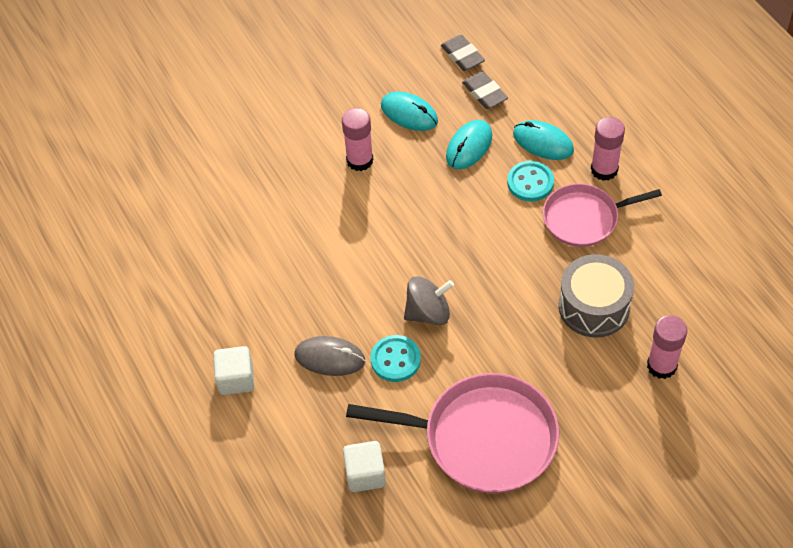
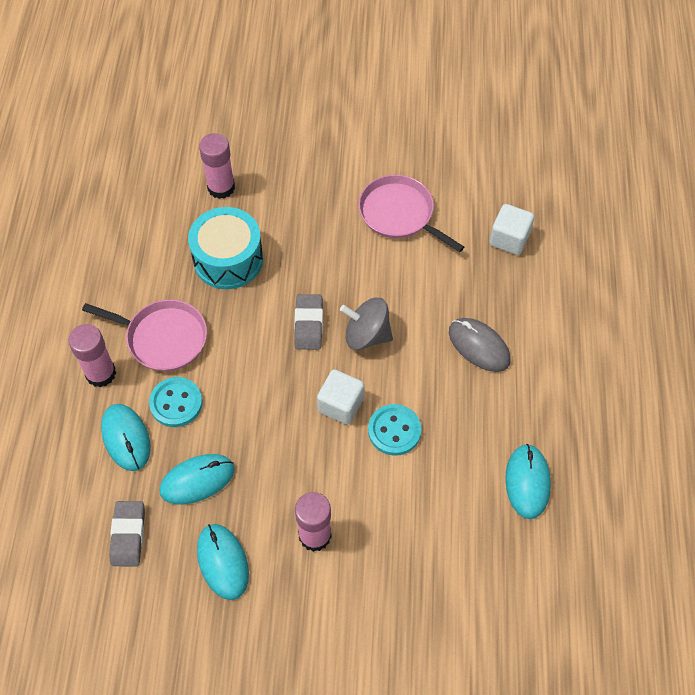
camera: 150 degrees left, 5 degrees up
white cube [213,346,254,395] -> white cube moved to [317,369,364,425]
pink pan [346,373,559,493] -> pink pan [358,175,464,252], size x0.63
turquoise button [371,335,421,382] -> turquoise button moved to [368,404,421,456]
grey eraser [441,35,485,71] -> grey eraser moved to [294,294,323,350]
grey drum [559,254,634,338] -> turquoise drum [188,207,263,289]
none -> turquoise mouse [505,444,551,519]

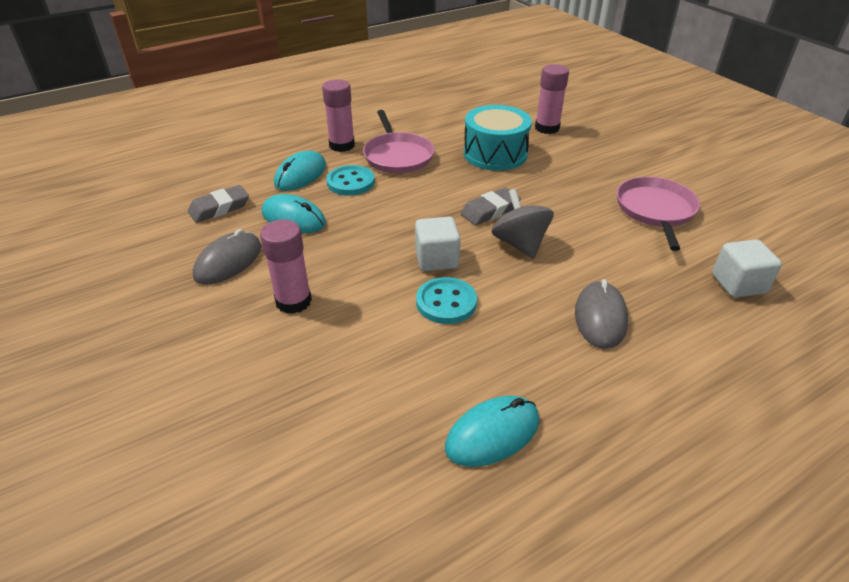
camera: 55 degrees right, 20 degrees down
turquoise mouse [197,524,249,600] -> grey mouse [193,229,261,285]

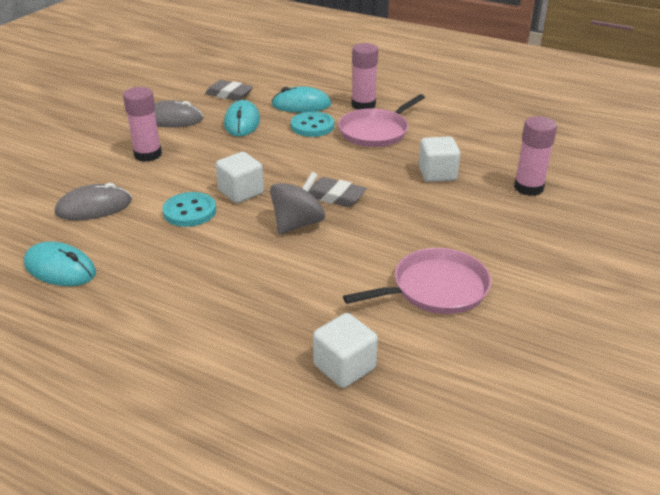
camera: 60 degrees right, 5 degrees down
turquoise drum [464,105,532,171] -> white cube [419,136,460,182]
grey mouse [575,279,628,349] -> grey mouse moved to [55,183,132,220]

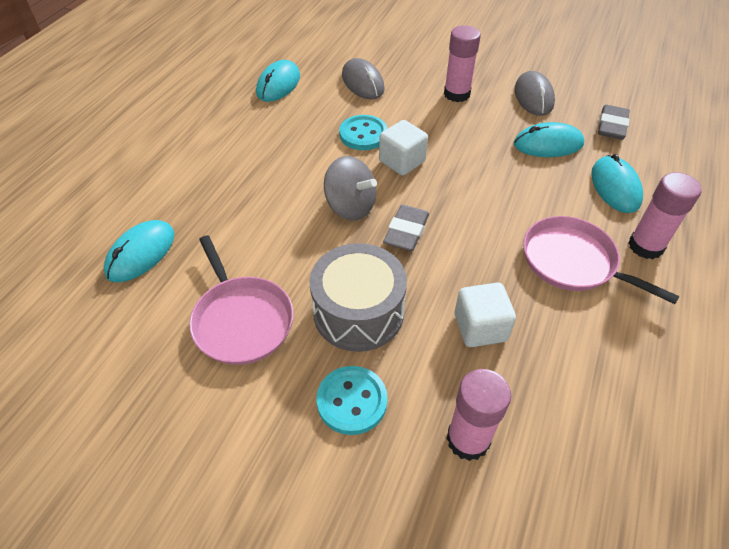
camera: 85 degrees right, 15 degrees up
turquoise button [291,112,334,137] -> turquoise button moved to [317,366,388,435]
white cube [313,313,378,388] -> turquoise mouse [103,220,175,282]
none -> grey drum [310,243,407,352]

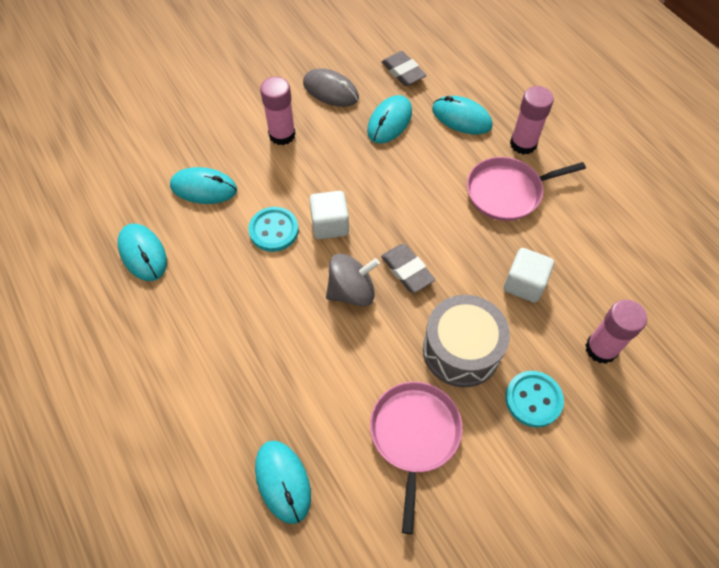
camera: 55 degrees left, 10 degrees up
pink pan [189,235,294,365] -> pink pan turned 90 degrees counterclockwise [370,382,462,534]
grey mouse [342,58,385,99] -> turquoise mouse [170,167,237,204]

